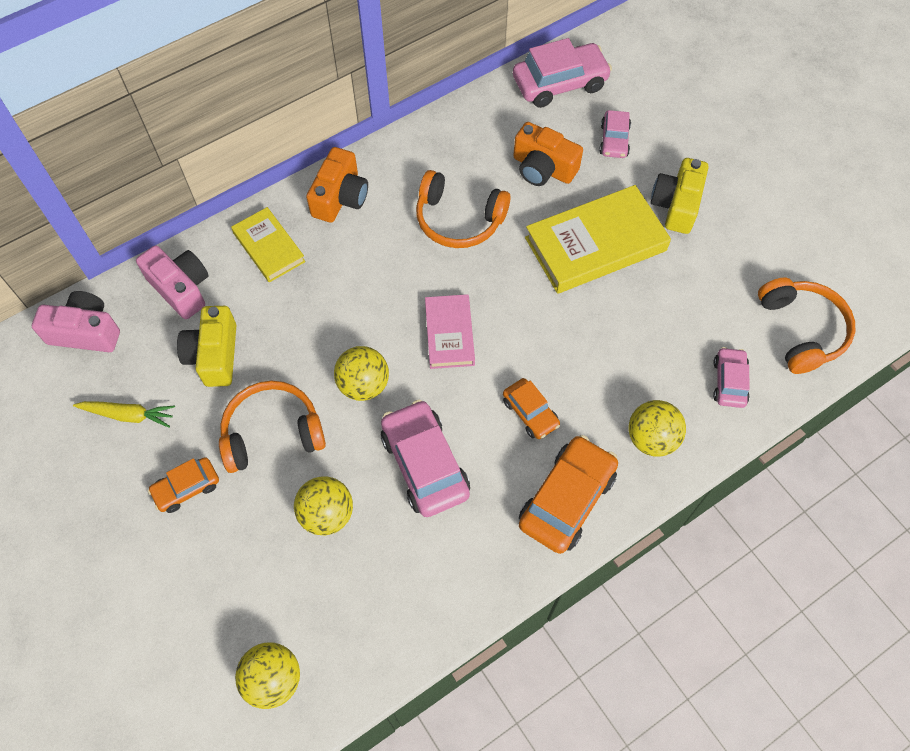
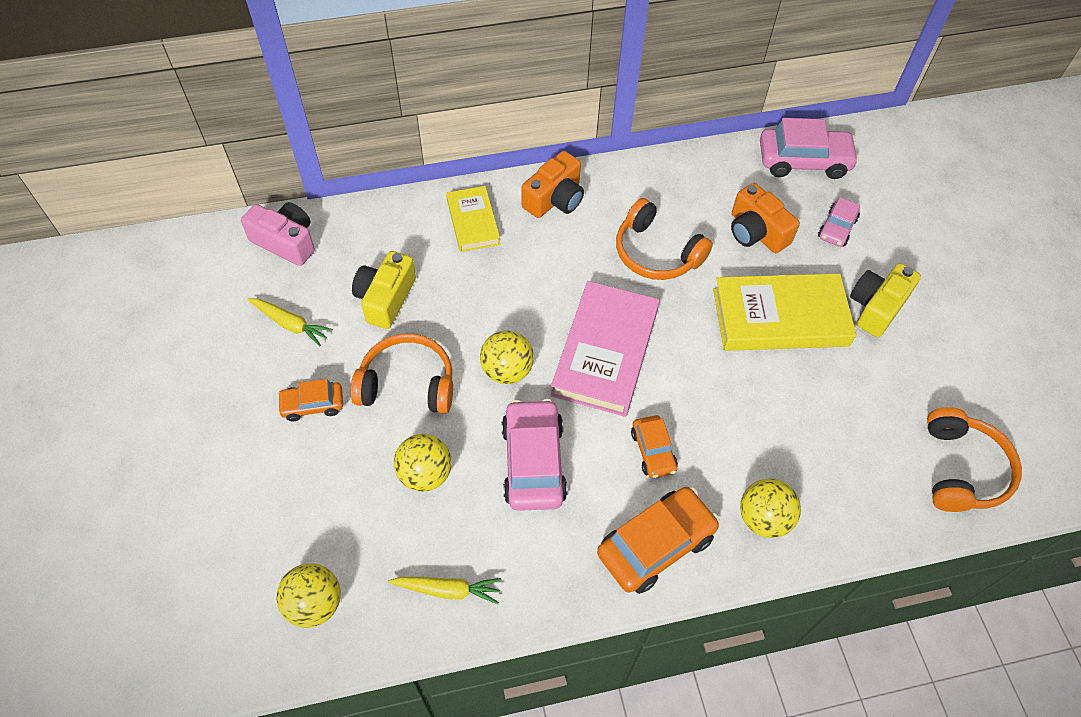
camera: 20 degrees right, 5 degrees down
pink camera [136,245,209,319] -> none
pink book [425,294,475,369] -> pink book [551,281,659,417], size x1.73
pink car [713,347,750,408] -> none
none -> yellow carrot [388,577,501,604]

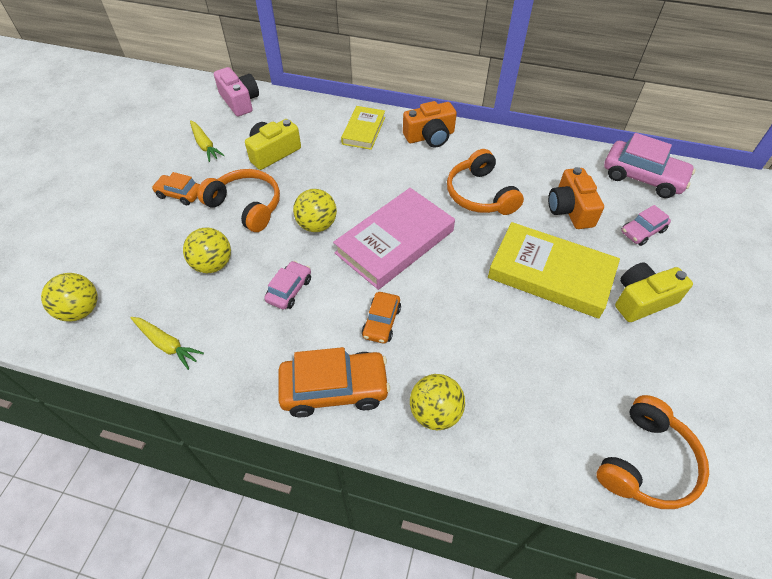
camera: 30 degrees right, 5 degrees down
pink car [502,399,567,511] -> pink car [264,261,311,310], size x0.57

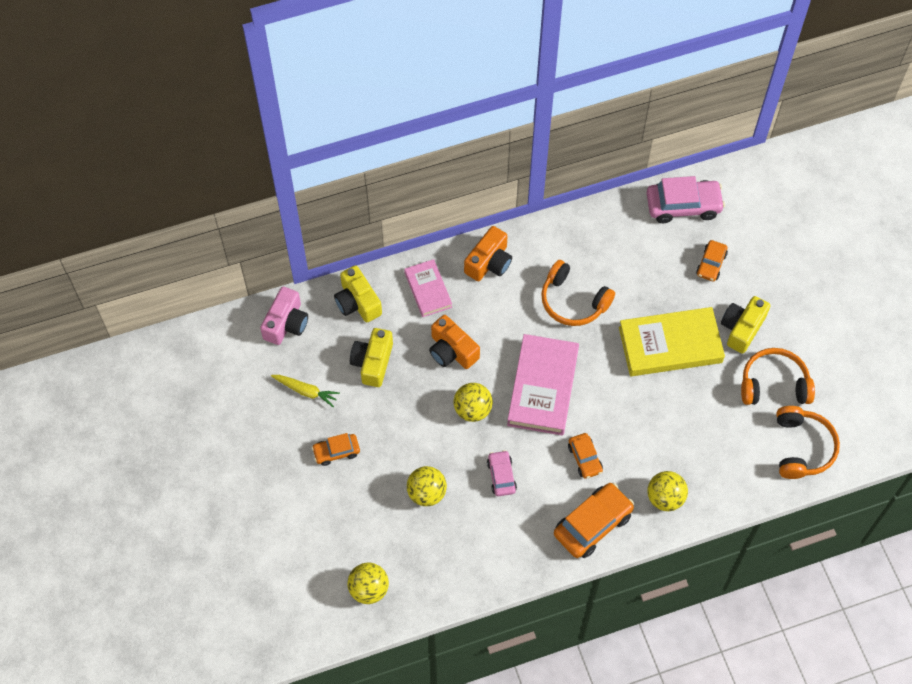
camera: 35 degrees left, 10 degrees up
yellow carrot [131,317,204,370] -> none
orange headphones [197,169,280,232] -> orange headphones moved to [741,348,815,405]
pink camera [214,67,259,116] -> pink camera turned 90 degrees clockwise [260,287,308,345]
yellow book [341,106,385,150] -> pink book [404,259,452,317]
orange camera [548,167,604,229] -> orange camera moved to [429,315,480,369]
pink car [621,205,671,246] -> orange car [696,240,728,281]
none -> yellow camera [334,265,382,322]

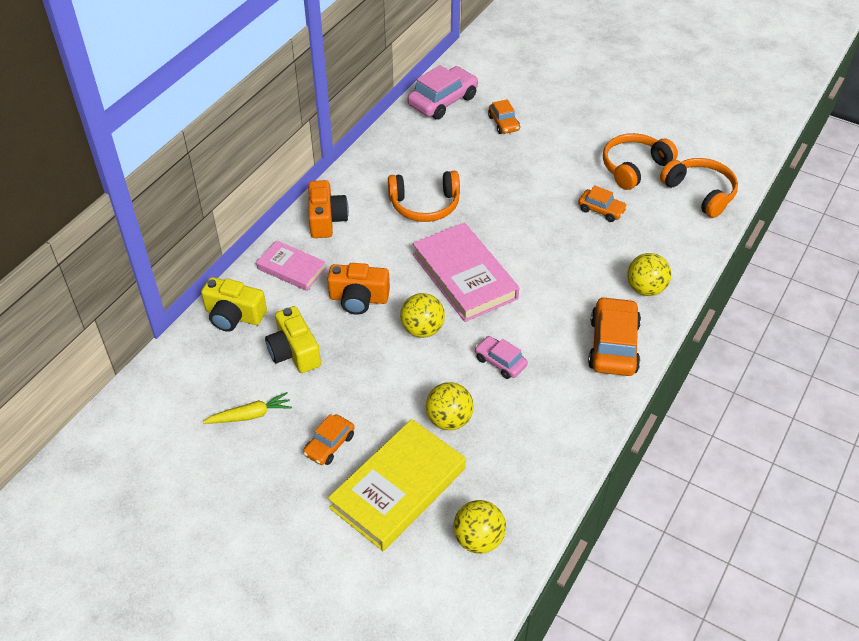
camera: 40 degrees left, 15 degrees down
pink camera [260,287,308,345] -> none
orange car [568,433,603,479] -> orange car moved to [578,185,628,222]
yellow book [619,307,725,376] -> yellow book moved to [328,419,466,551]
yellow camera [721,296,770,354] -> none

